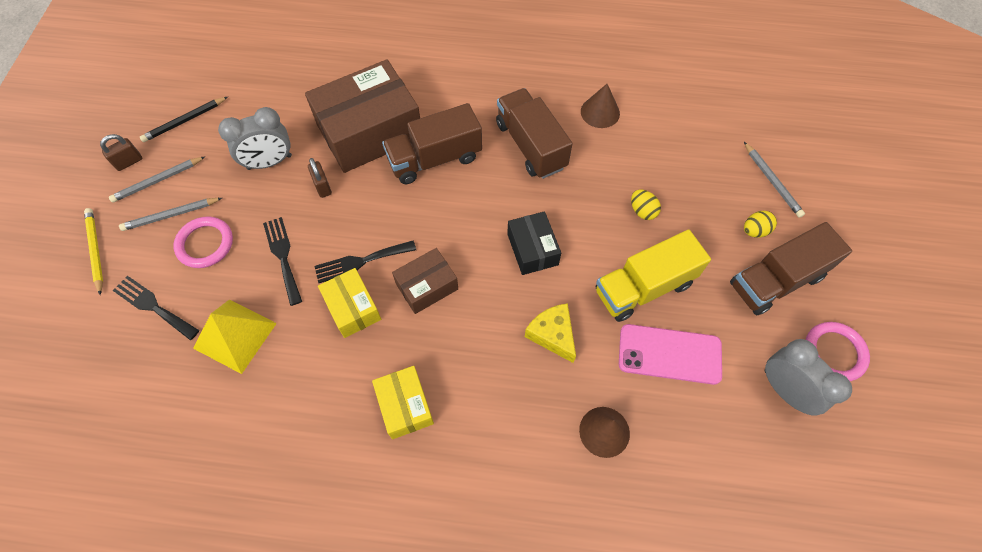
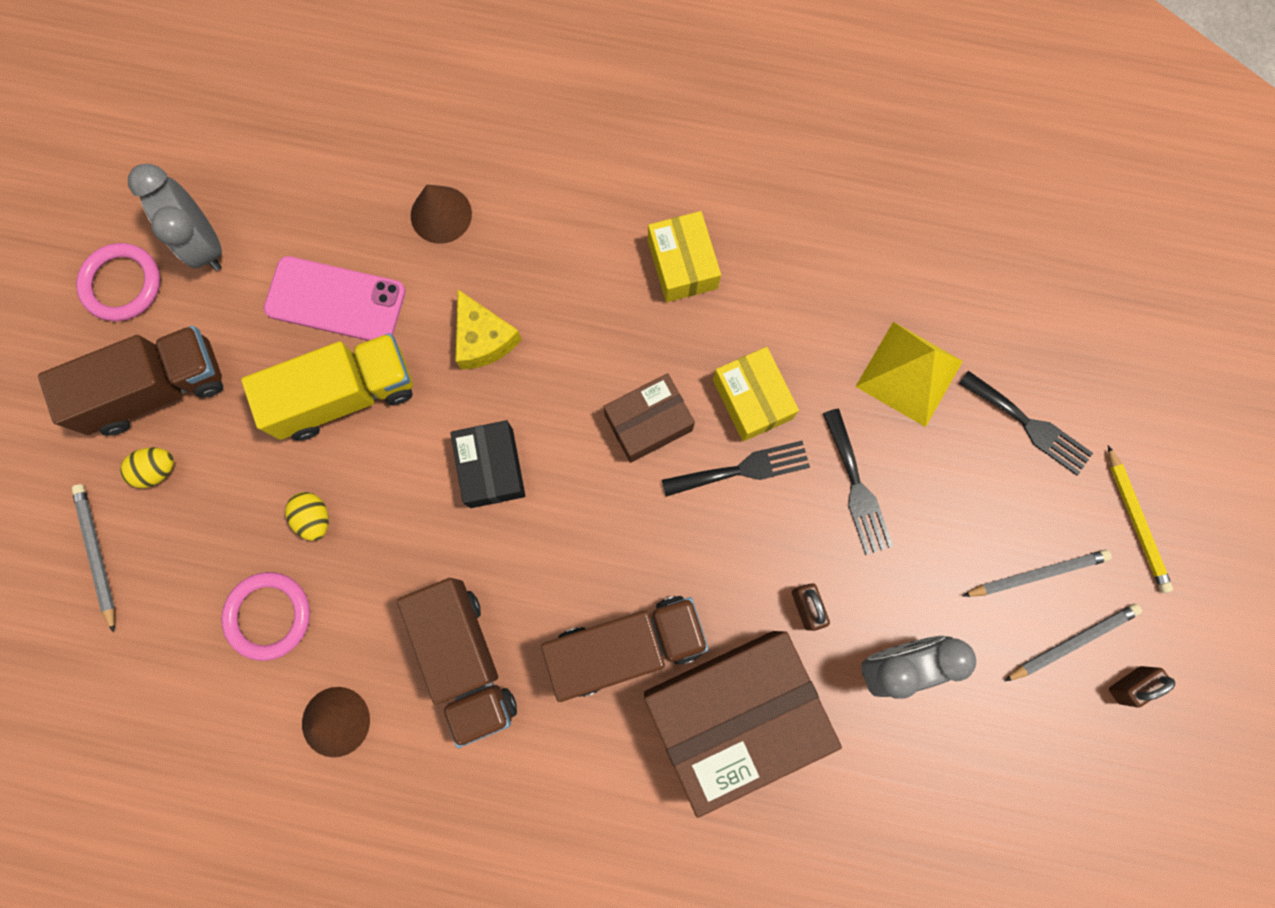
camera: 175 degrees left, 15 degrees up
black pencil [140,97,228,142] -> none
pink ring [173,216,233,268] -> pink ring moved to [221,572,310,661]

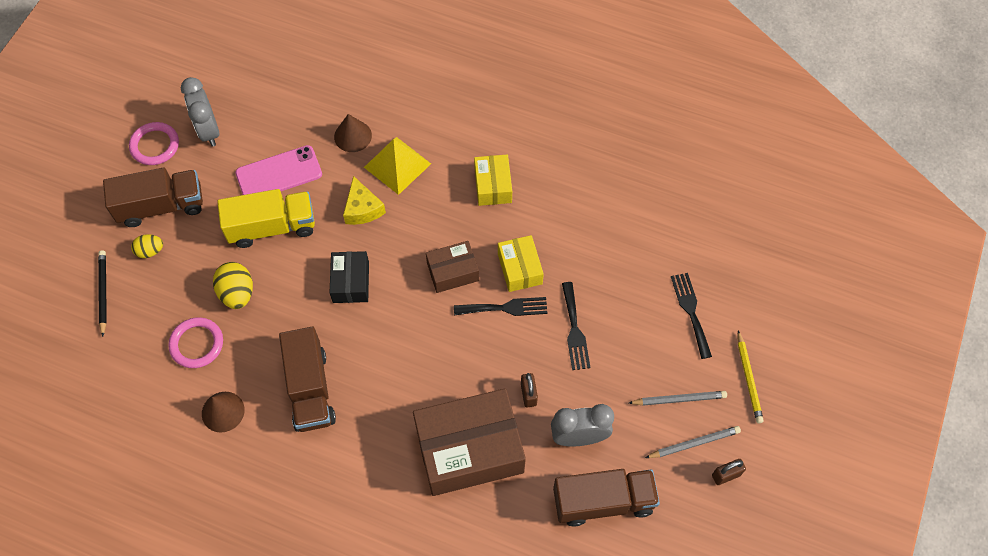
camera: 10 degrees right, 15 degrees down
grey pencil [72,484,115,633] -> black pencil [98,250,107,337]
pink phone [264,256,406,341] -> pink phone turned 45 degrees counterclockwise [235,145,322,195]
yellow egg [285,492,329,541] -> yellow egg [213,262,253,309], size x1.59
brown truck [541,596,709,702] -> brown truck moved to [553,469,660,527]
yellow pyramid [855,322,963,427] -> yellow pyramid moved to [364,137,431,195]
black fork [959,371,1093,475] -> black fork turned 150 degrees counterclockwise [671,273,712,359]

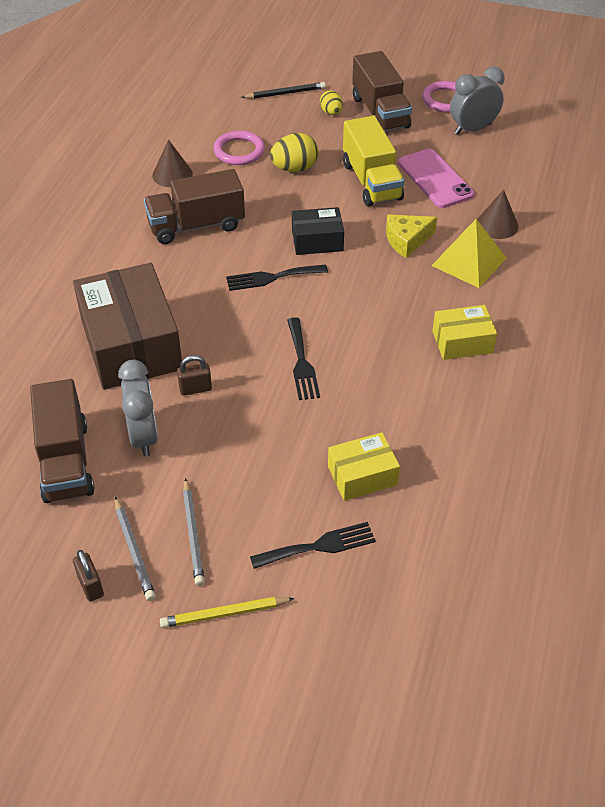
camera: 85 degrees right, 15 degrees down
brown box [426,241,479,293] -> none
yellow box [498,235,544,292] -> yellow box moved to [328,432,400,501]
black fork [562,282,590,370] -> black fork moved to [226,265,328,291]

